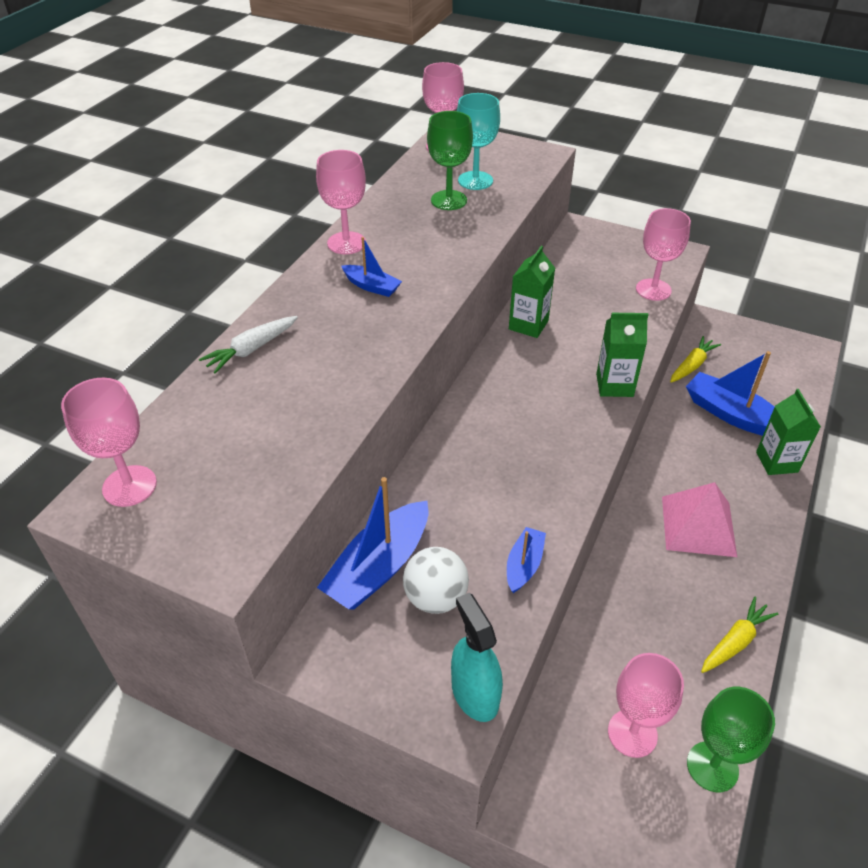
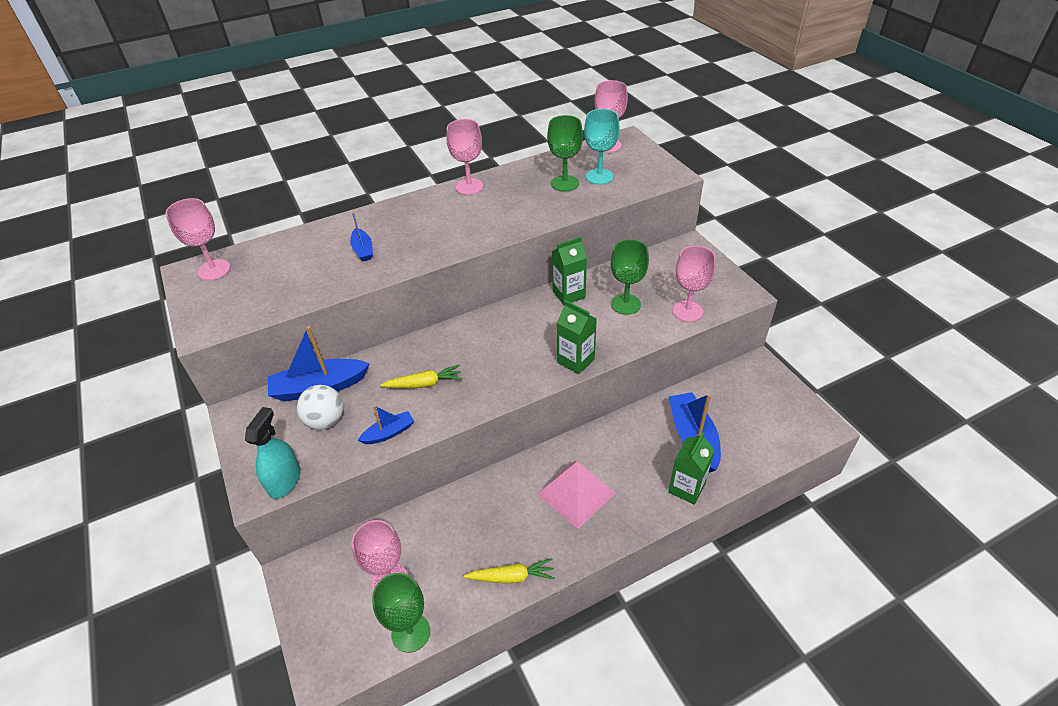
camera: 40 degrees right, 0 degrees up
white carrot [199,316,298,373] -> none
blue boat [341,237,402,297] -> blue boat moved to [350,212,373,261]
yellow carrot [670,336,721,383] -> yellow carrot moved to [380,365,462,388]
none -> green goblet [611,239,649,315]

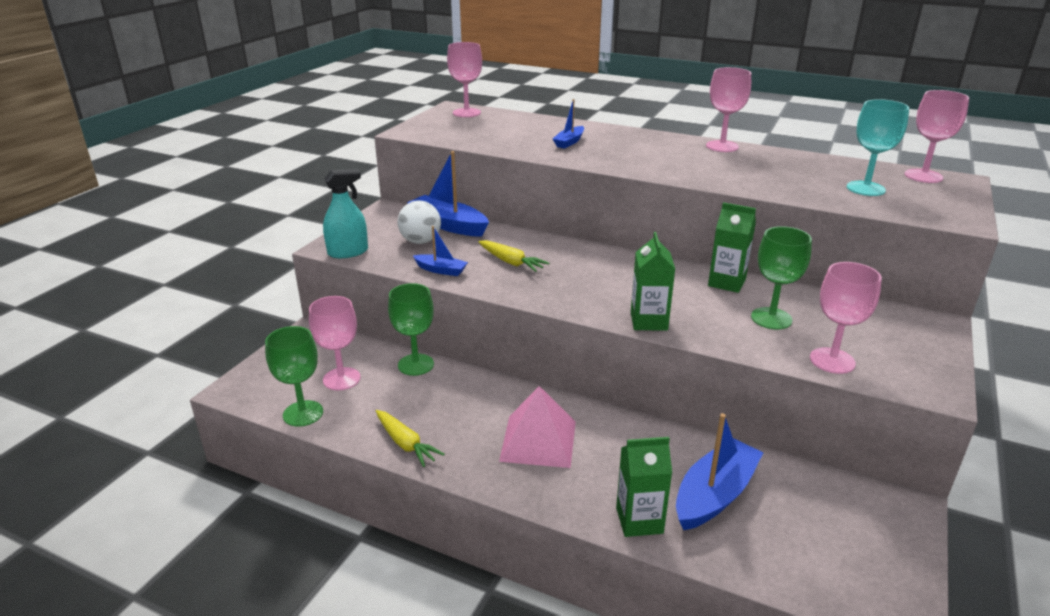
camera: 50 degrees right, 15 degrees down
green goblet [547,115,583,191] -> green goblet moved to [388,283,434,376]

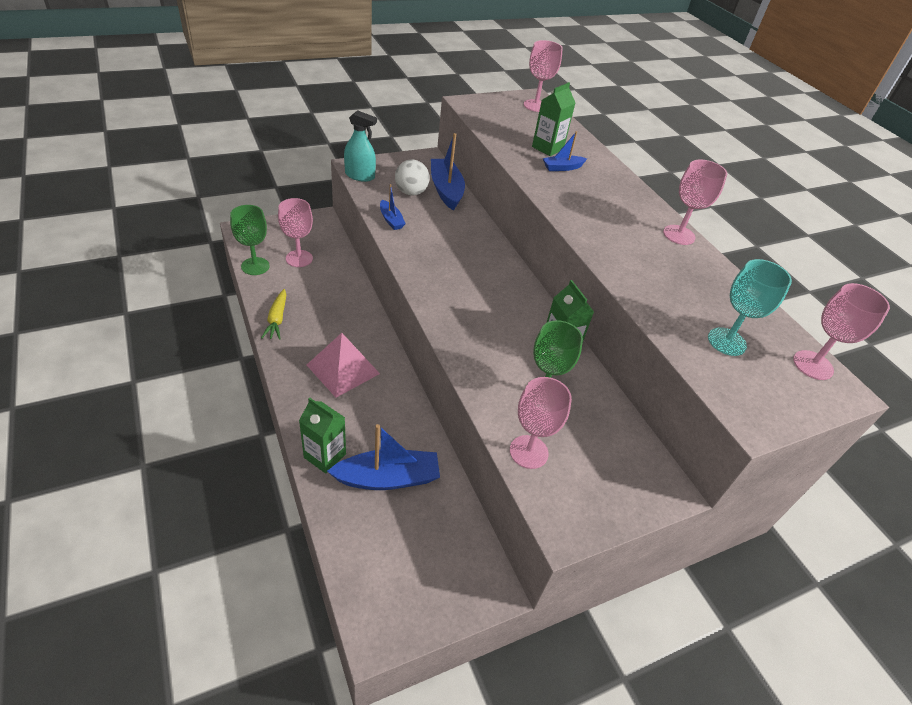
camera: 35 degrees right, 15 degrees up
green goblet [388,283,434,376] -> none
yellow carrot [479,240,549,272] -> none
green carton [631,232,675,331] -> green carton moved to [532,82,575,156]

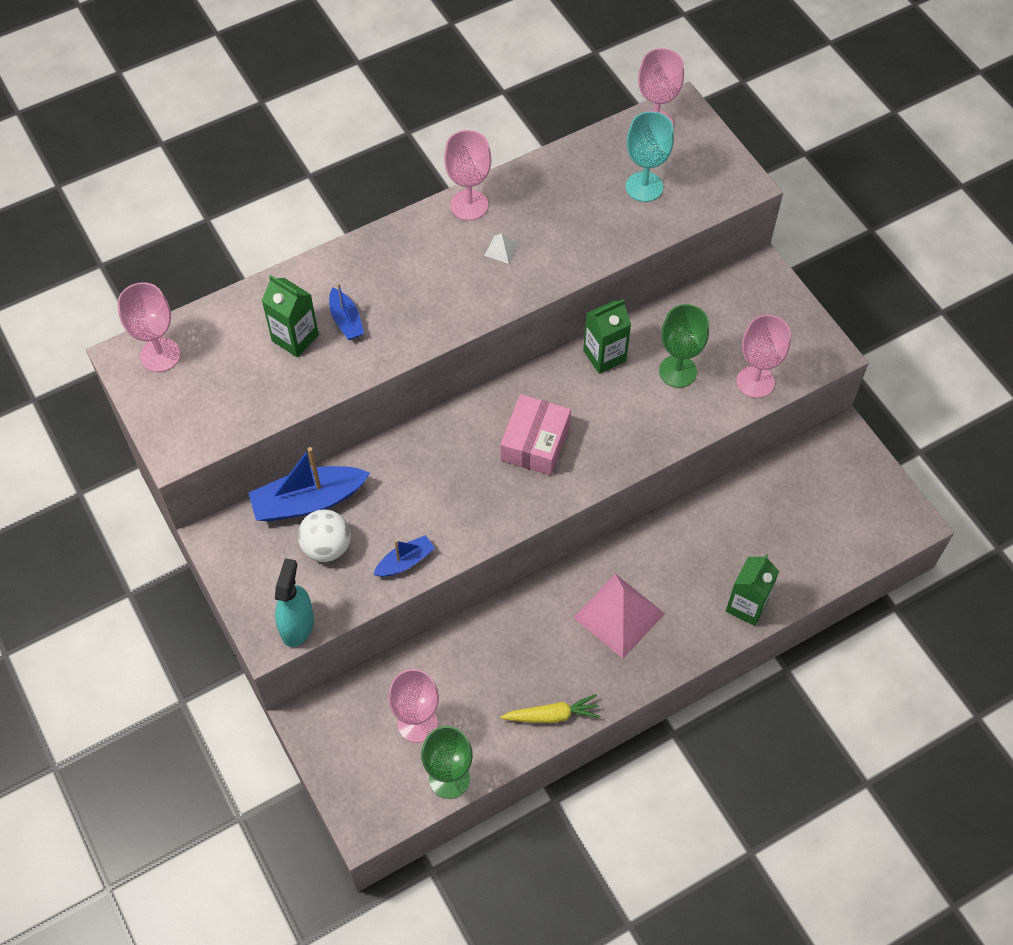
camera: 90 degrees left, 15 degrees up
blue boat [327,424,440,490] -> none
none -> white pyramid [484,233,519,264]
none -> pink box [500,394,571,475]

